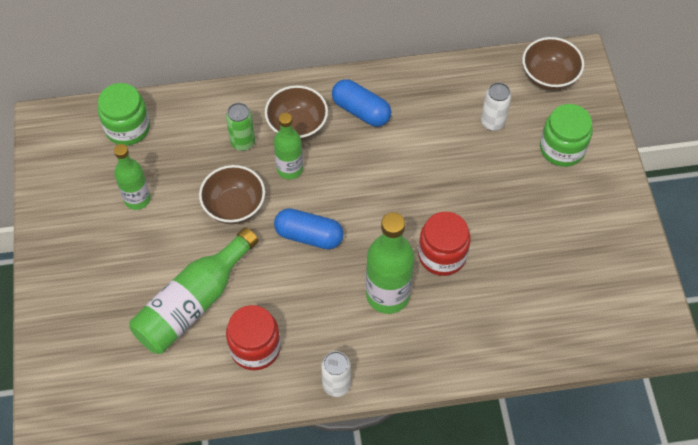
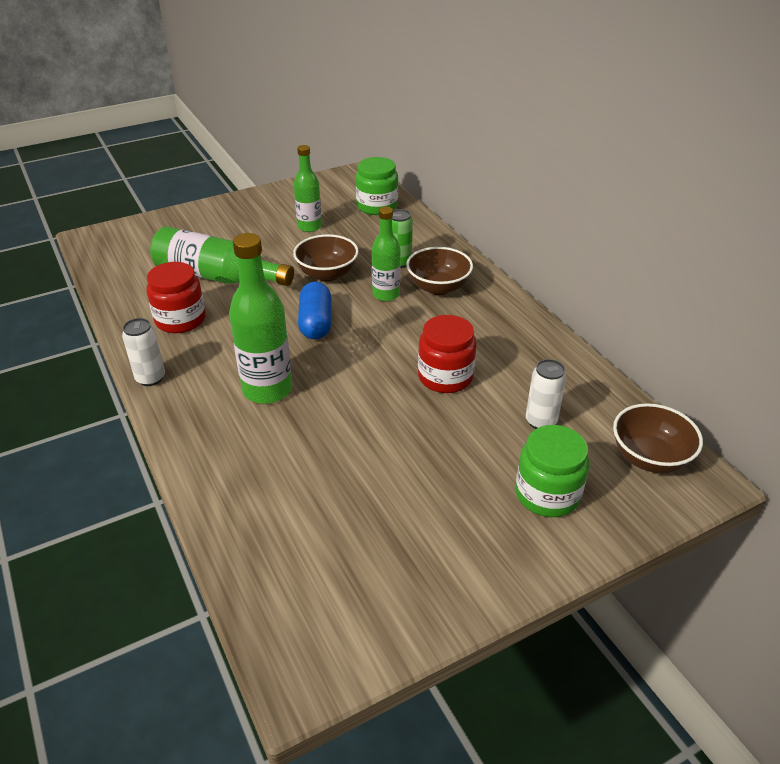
camera: 70 degrees right, 20 degrees down
blue capsule [332,79,391,127] -> none
red jar [418,212,471,276] -> red jar moved to [418,315,477,393]

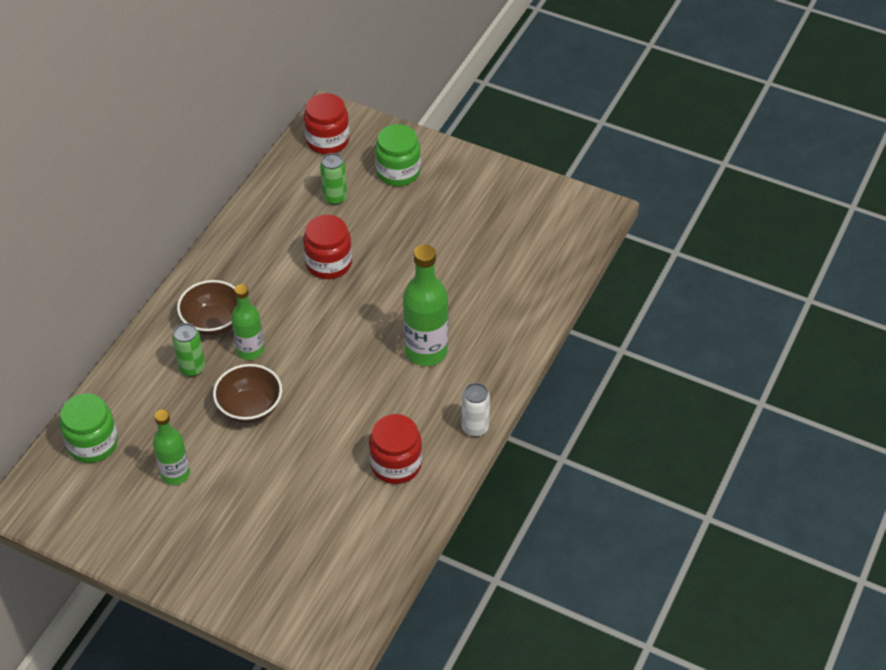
camera: 125 degrees left, 10 degrees up
green bottle [150,226,294,286] -> none
blue capsule [298,282,332,339] -> none
white can [526,359,566,429] -> green can [320,153,347,205]
brown bowl [613,403,703,473] -> red jar [304,93,350,154]

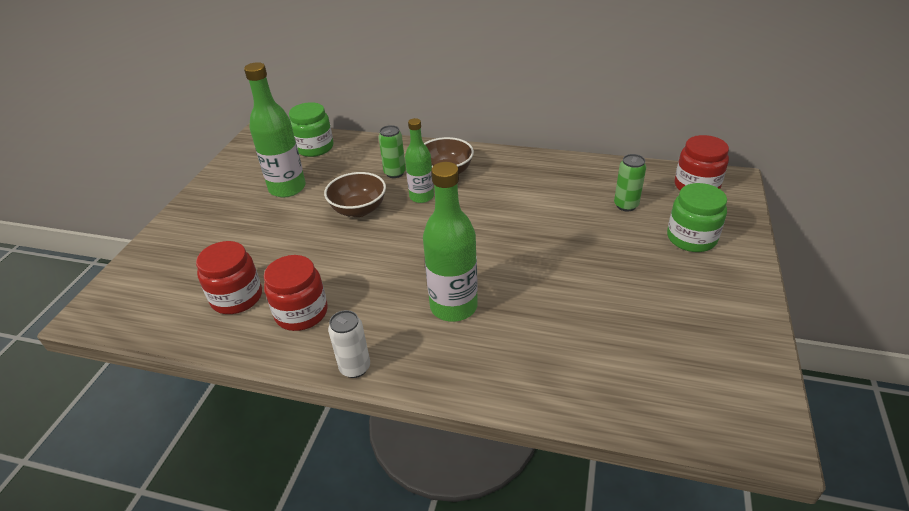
camera: 80 degrees right, 10 degrees down
green bottle [153,410,190,485] -> green bottle [244,62,306,197], size x1.57
red jar [303,215,352,279] -> red jar moved to [196,241,262,314]

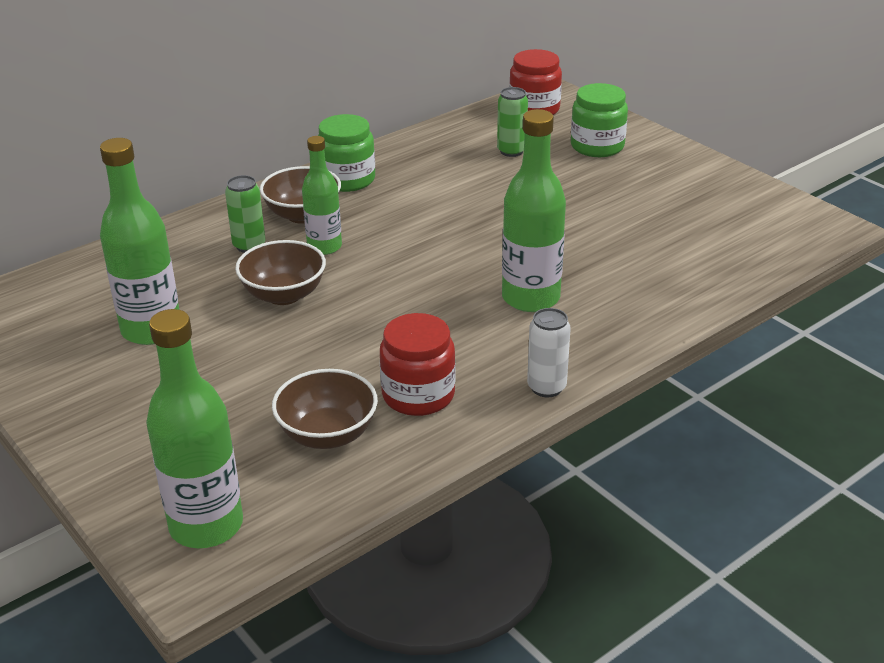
camera: 55 degrees left, 5 degrees down
red jar [196,241,262,314] -> brown bowl [272,369,378,449]
green jar [289,102,333,157] -> green jar moved to [318,114,375,192]
none -> green bottle [146,309,243,548]

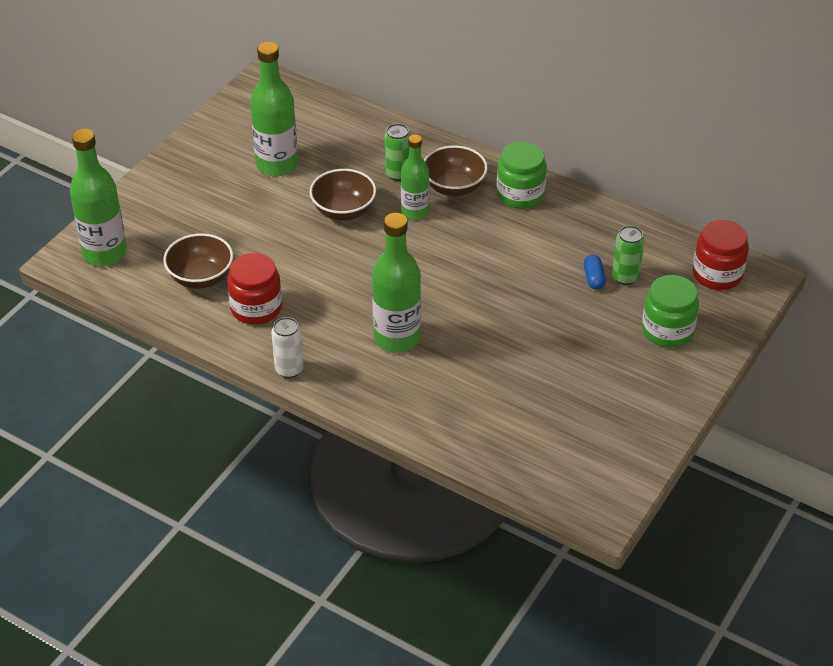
camera: 70 degrees right, 10 degrees up
none -> blue capsule [584,255,606,290]

